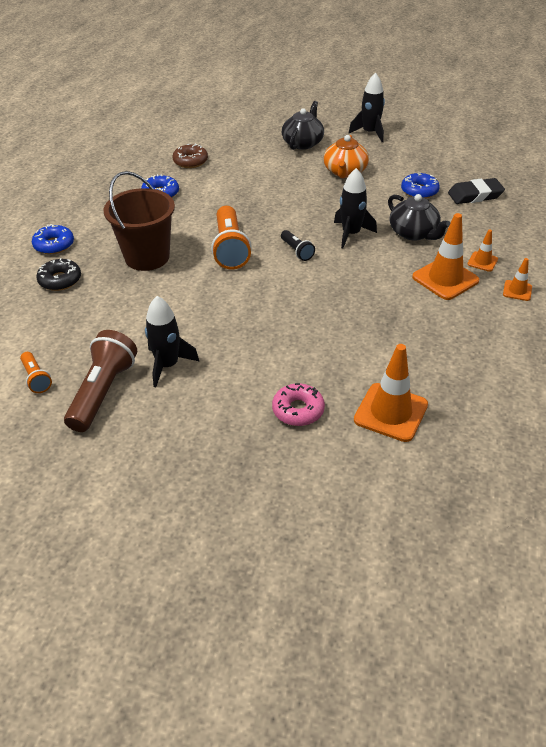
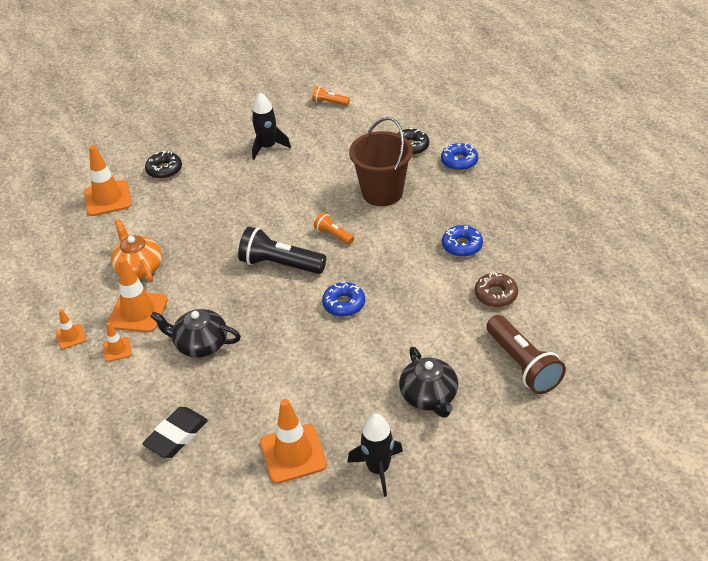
camera: 140 degrees right, 0 degrees up
brown flashlight [64,330,137,432] -> brown flashlight moved to [486,315,566,394]
orange flashlight [211,206,252,269] -> orange flashlight [314,212,354,245], size x0.52
pink donut [272,383,325,426] -> black donut [145,151,182,179]
black flashlight [281,230,315,261] -> black flashlight [238,227,326,274], size x1.93
orange teapot [324,135,369,178] -> orange teapot moved to [111,219,162,282]
black rocket [334,168,377,248] -> none
blue donut [401,173,440,198] -> blue donut moved to [322,282,365,317]
none -> orange traffic cone [260,399,327,484]

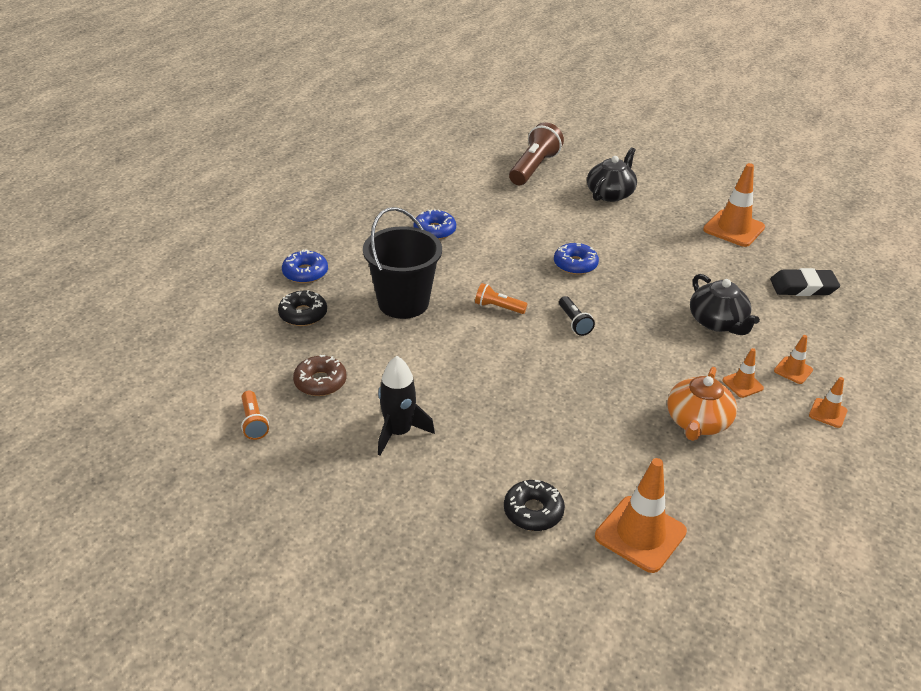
camera: 130 degrees left, 5 degrees down
orange traffic cone [108,257,168,332] -> orange traffic cone [723,348,764,398], size x0.51
black flashlight [238,227,326,274] -> black flashlight [559,296,595,336], size x0.52
orange flashlight [314,212,354,245] -> orange flashlight turned 105 degrees clockwise [475,283,527,314]
black rocket [347,413,403,497] -> none
brown bucket [349,117,413,206] -> black bucket [363,207,442,319]
brown donut [475,272,518,307] -> brown donut moved to [293,355,347,396]

